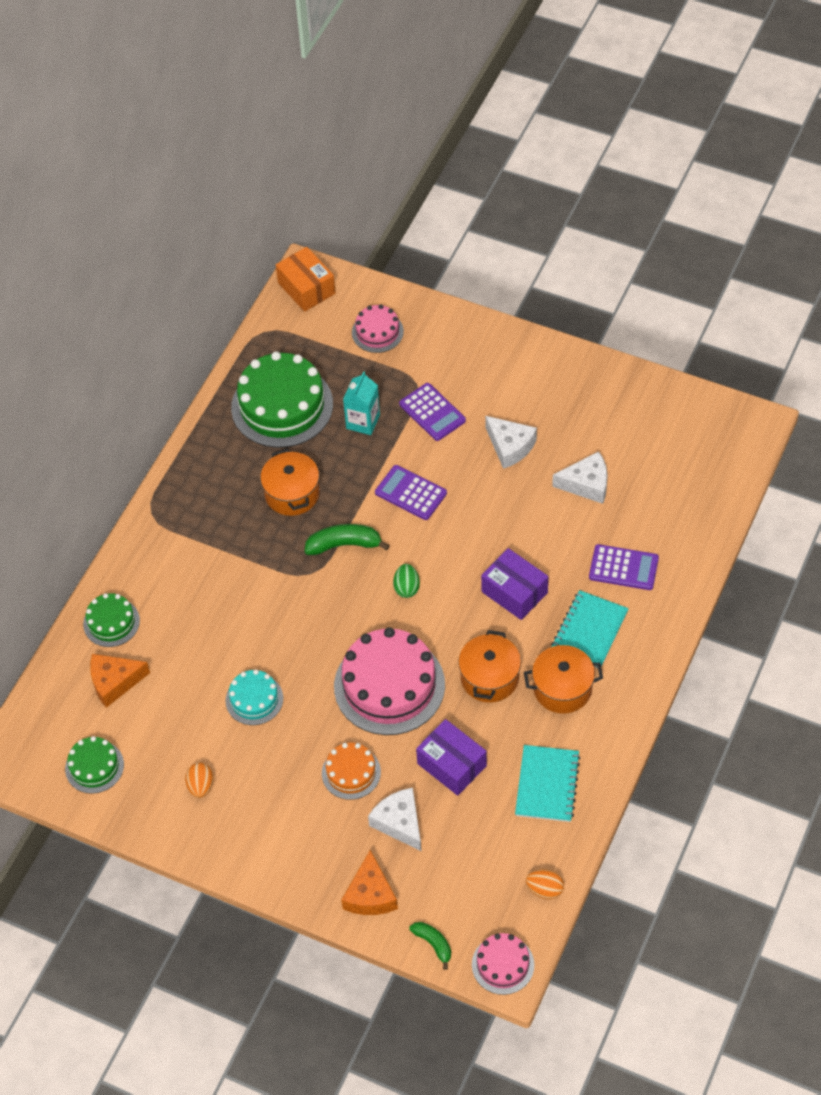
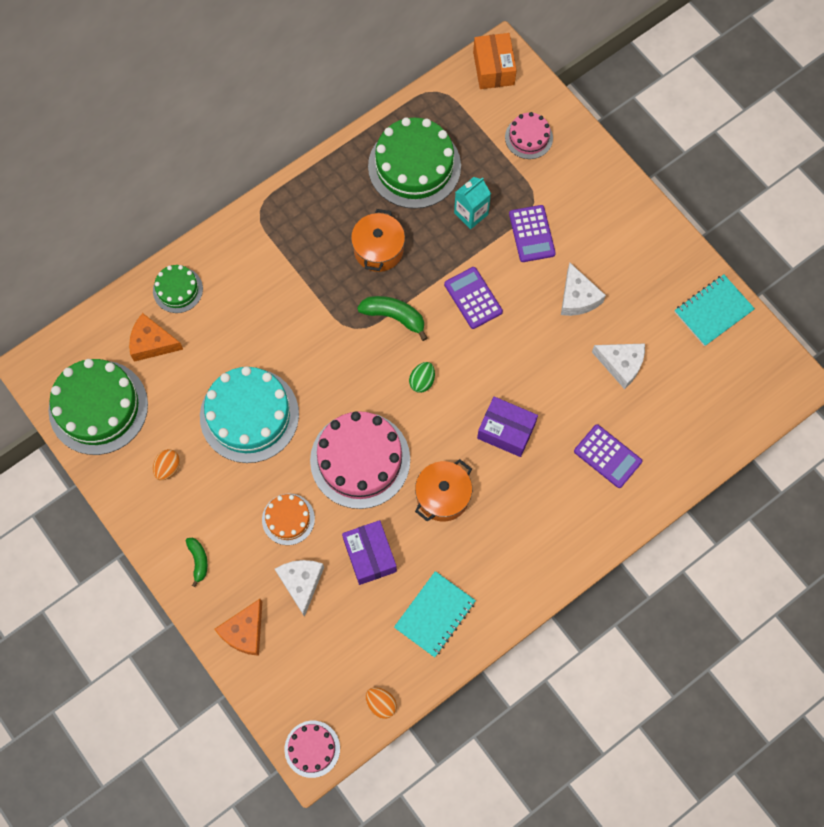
camera: 25 degrees right, 15 degrees up
green cake [65,736,124,794] -> green cake [48,359,148,455], size x1.92
turquoise cake [225,669,283,725] -> turquoise cake [200,366,299,463], size x1.92
green banana [409,922,451,970] -> green banana moved to [186,538,208,587]
purple box [481,548,548,620] -> purple box turned 45 degrees counterclockwise [477,397,538,457]
orange pot [524,645,603,714] -> none
turquoise notebook [551,590,629,668] -> turquoise notebook moved to [675,275,755,346]

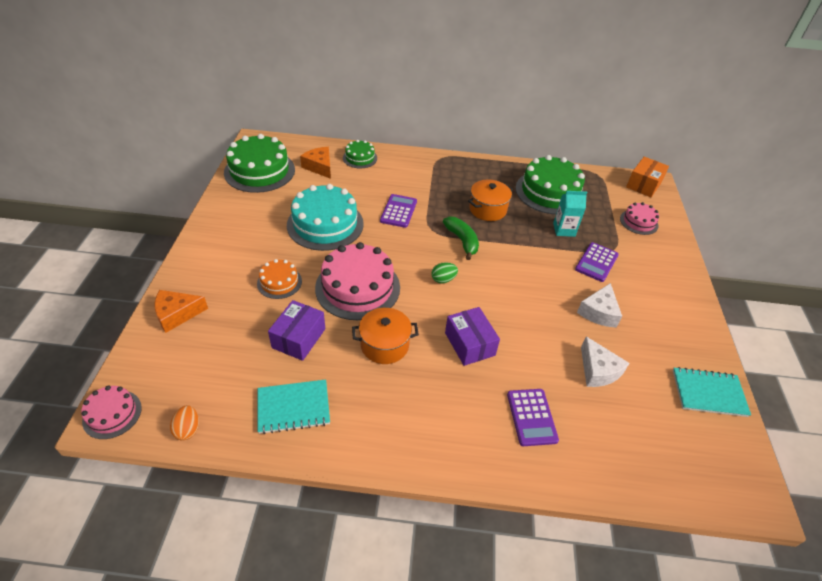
camera: 40 degrees right, 25 degrees down
orange egg [153,449,180,480] -> none
green banana [186,538,208,587] -> none
white cheese [275,560,324,617] -> none
purple calculator [444,267,503,329] -> purple calculator moved to [380,194,417,228]

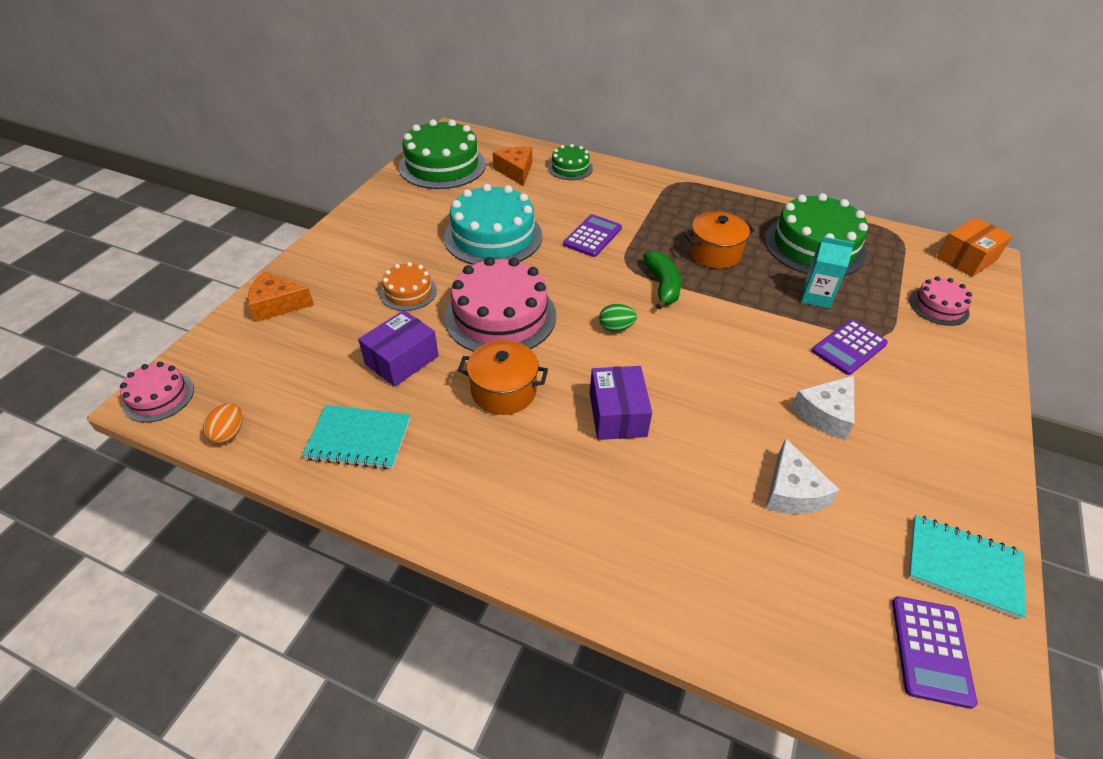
camera: 20 degrees right, 0 degrees up
purple calculator [507,389,559,446] -> purple calculator moved to [892,596,977,709]

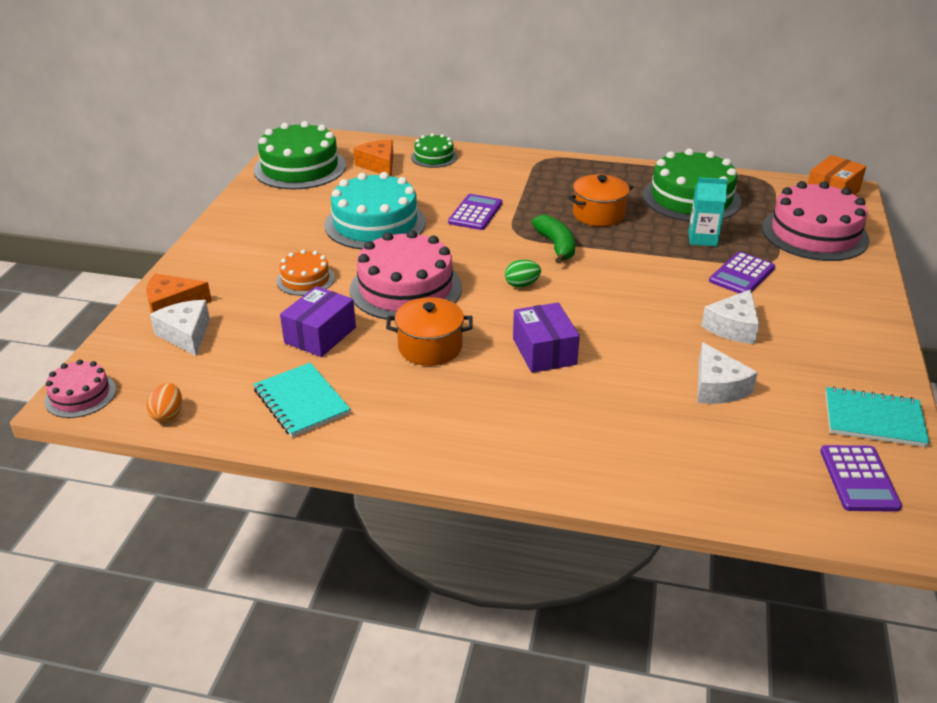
camera: 10 degrees left, 10 degrees down
turquoise notebook [302,405,410,469] -> turquoise notebook turned 60 degrees clockwise [253,363,351,437]
pink cake [909,276,972,326] -> pink cake [762,181,870,261], size x1.92
none -> white cheese [150,300,210,356]

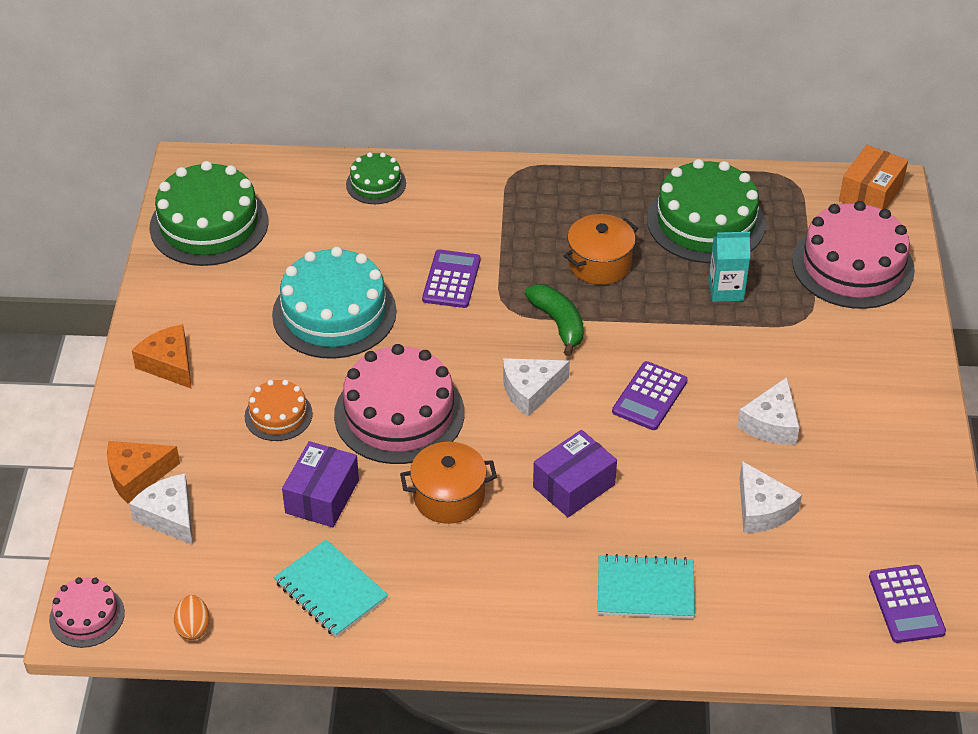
camera: 10 degrees left, 10 degrees up
orange cheese [353,140,393,176] -> orange cheese moved to [132,324,192,389]
green egg [505,260,541,288] -> white cheese [503,358,570,417]
purple box [513,302,580,373] -> purple box turned 75 degrees clockwise [533,430,617,517]
purple calculator [709,252,775,293] -> purple calculator moved to [612,361,687,430]
turquoise notebook [826,386,930,447] -> turquoise notebook moved to [598,554,695,619]

